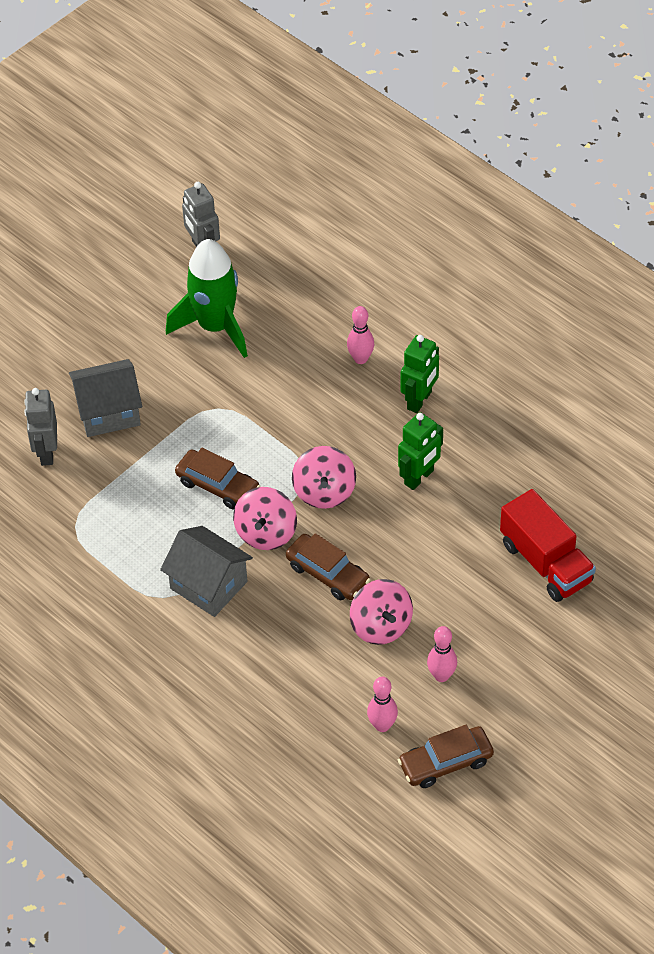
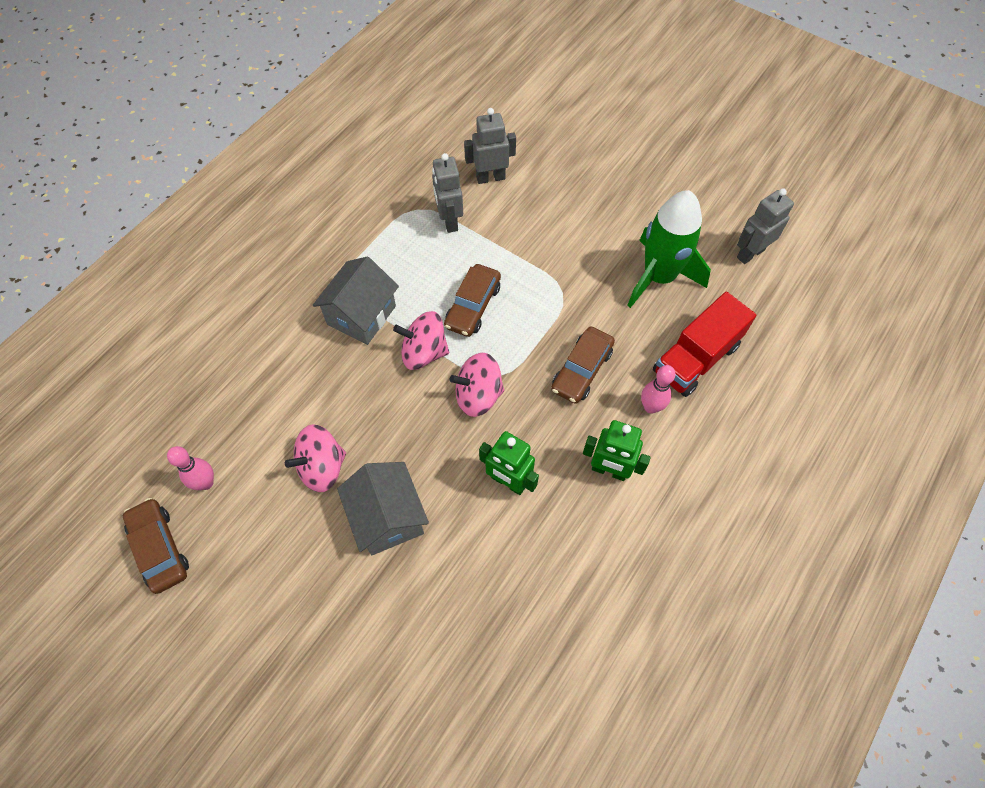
camera: 80 degrees right, 10 degrees up
grey house [69,359,142,437] -> grey house moved to [337,462,429,555]
brown car [286,533,371,600] -> brown car moved to [551,327,615,404]
pink bowling pin [427,626,457,682] -> none
red truck [500,489,596,602] -> red truck moved to [653,292,756,397]
none -> grey robot [432,153,463,233]

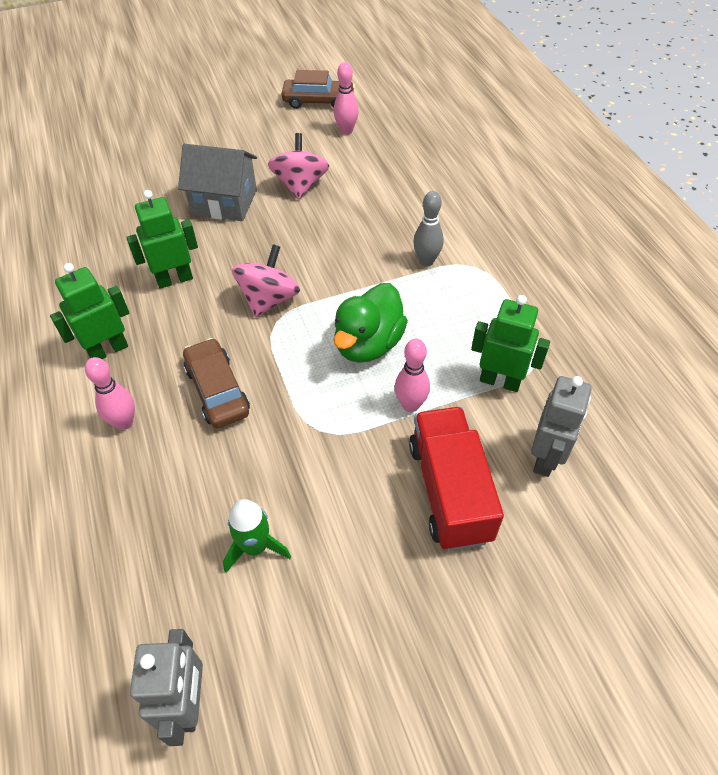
camera: 125 degrees right, 10 degrees down
grey house [312,256,399,345] -> grey bowling pin [413,191,444,266]
pink spinning top [393,311,449,370] -> none
grey robot [432,153,463,233] -> green robot [471,295,550,392]
brown car [444,264,501,337] -> green duck [334,283,408,363]
green rocket [627,190,711,308] -> green rocket [223,499,291,573], size x0.52
red truck [653,292,756,397] -> red truck moved to [409,407,504,551]
none -> pink bowling pin [394,339,430,412]

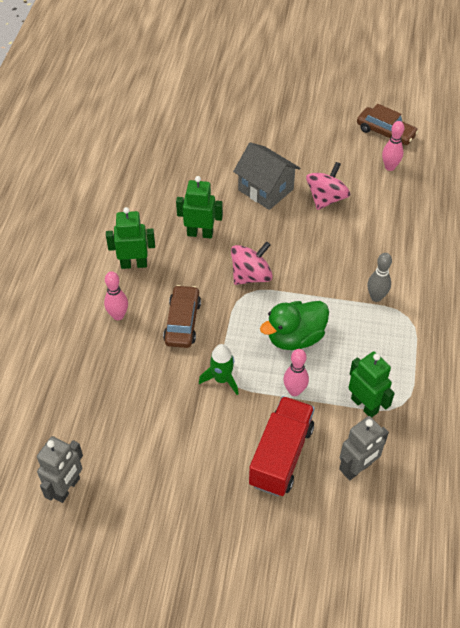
camera: 30 degrees right, 0 degrees up
green rocket [223,499,291,573] -> green rocket moved to [199,344,239,395]

